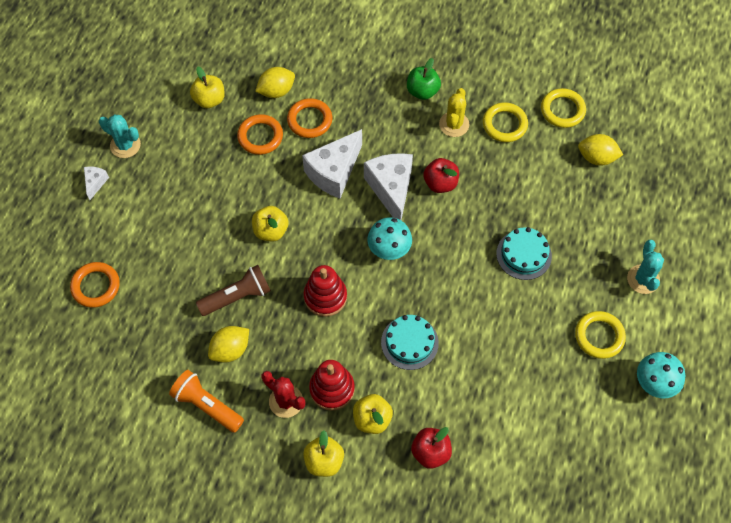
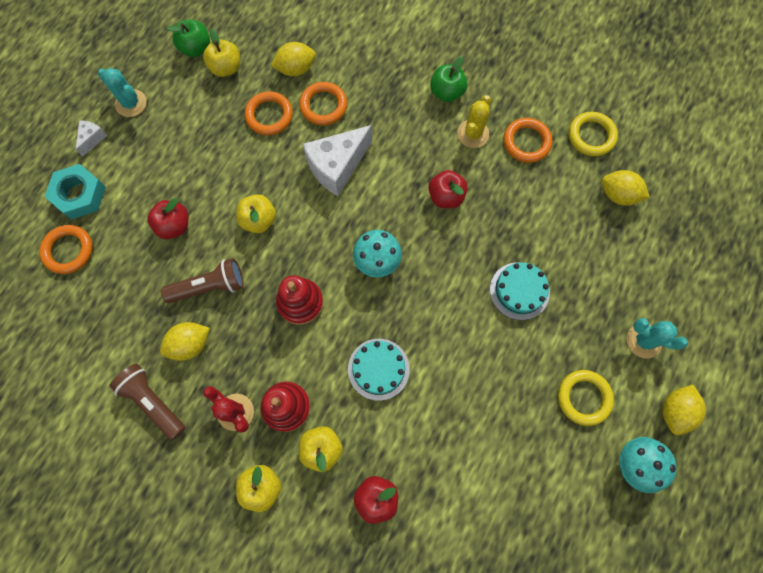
camera: 10 degrees right, 10 degrees up
orange flashlight [169,370,244,433] -> brown flashlight [109,364,185,440]
white cheese [364,153,413,220] -> none
yellow ring [483,102,528,142] -> orange ring [503,118,552,163]
turquoise cactus [627,240,664,294] -> turquoise cactus turned 75 degrees counterclockwise [627,318,688,358]
none -> turquoise nut [45,164,106,219]
none -> red apple [147,198,189,239]
none -> green apple [167,20,210,57]
none -> yellow lemon [662,385,706,435]

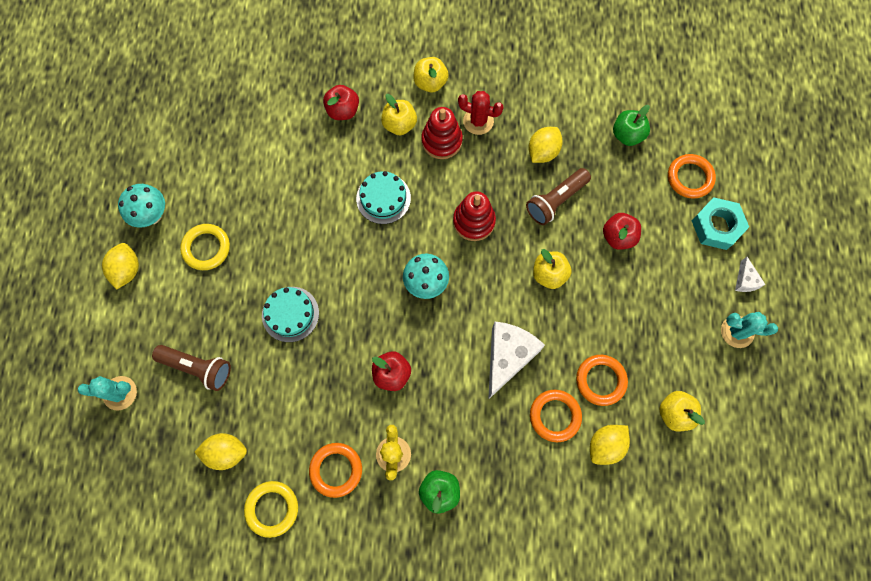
camera: 155 degrees right, 0 degrees up
brown flashlight [109,364,185,440] -> brown flashlight moved to [152,345,231,391]
green apple [167,20,210,57] -> green apple moved to [613,105,650,146]
turquoise cactus [627,318,688,358] -> turquoise cactus moved to [78,376,137,410]

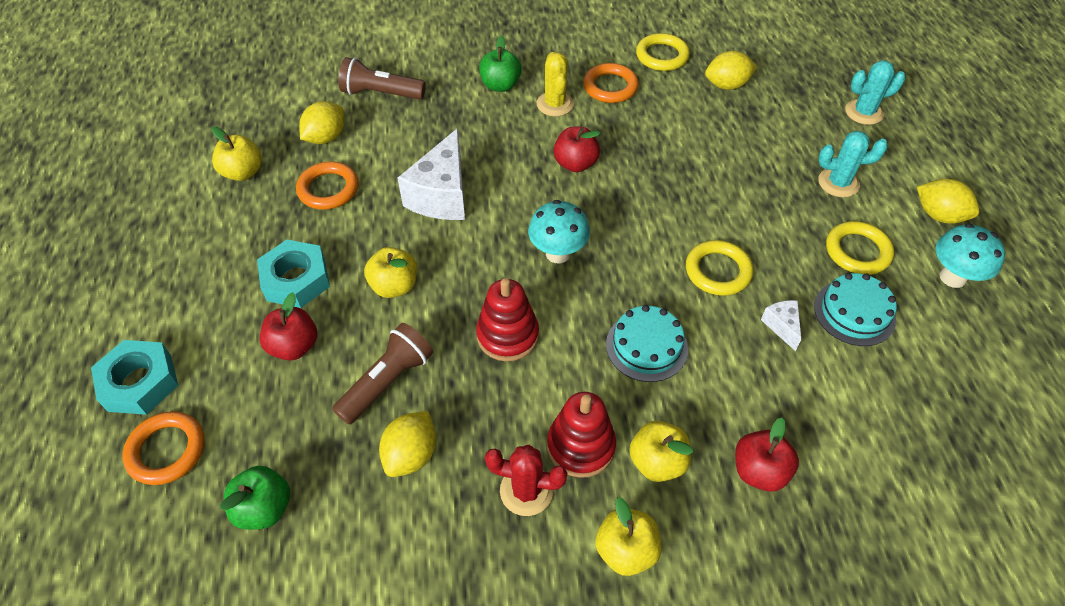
camera: 170 degrees right, 20 degrees down
yellow lemon [102,243,139,290] -> yellow lemon turned 45 degrees counterclockwise [917,179,979,223]
brown flashlight [152,345,231,391] -> brown flashlight moved to [339,57,426,100]
turquoise cake [262,287,319,342] -> turquoise cake moved to [814,273,897,346]
orange ring [530,390,582,442] -> none
turquoise cactus [721,312,778,348] -> turquoise cactus moved to [818,131,888,197]
white cheese [735,257,766,292] -> white cheese moved to [761,300,801,351]
none -> turquoise nut [257,240,330,308]
none -> yellow ring [686,240,753,296]

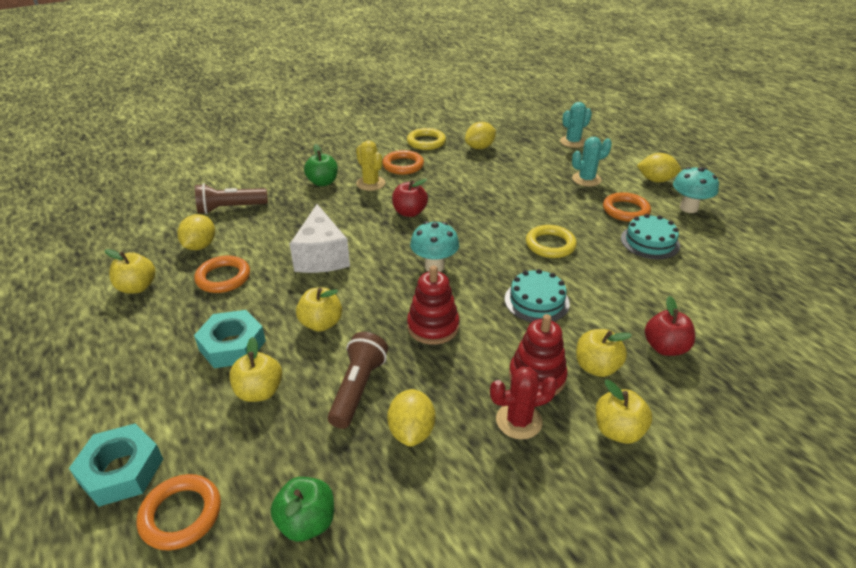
camera: 25 degrees left, 15 degrees down
red apple [260,292,317,361] -> yellow apple [229,337,282,402]
white cheese [761,300,801,351] -> none
yellow ring [826,221,894,275] -> orange ring [603,192,651,222]

